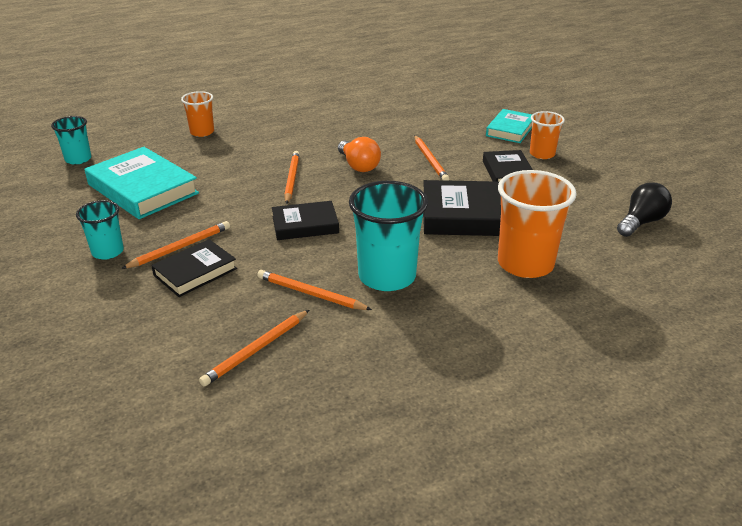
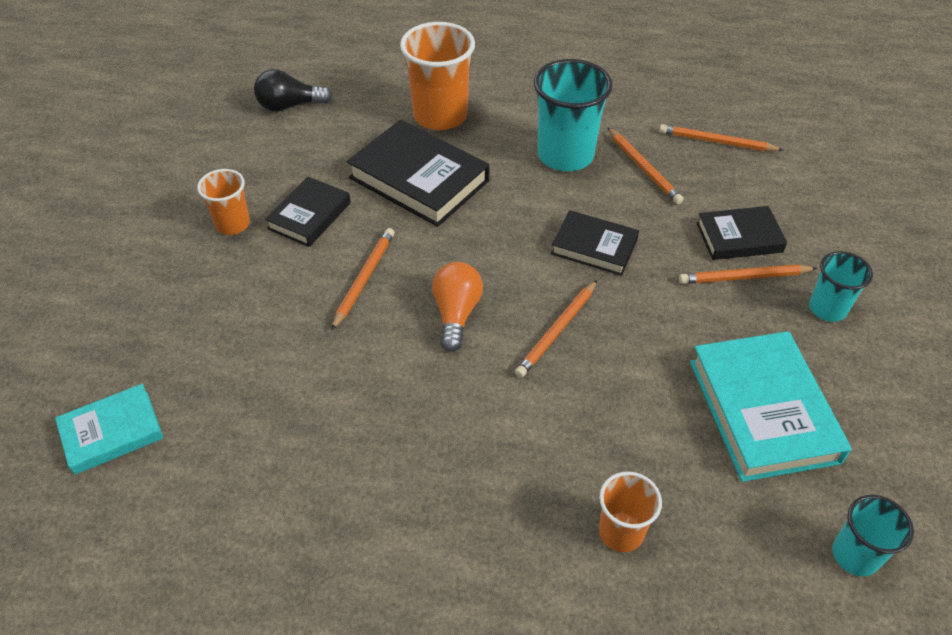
camera: 145 degrees left, 15 degrees up
orange pencil [199,310,309,387] -> orange pencil turned 150 degrees counterclockwise [659,124,783,151]
turquoise book [486,109,532,143] -> turquoise book moved to [55,384,163,475]

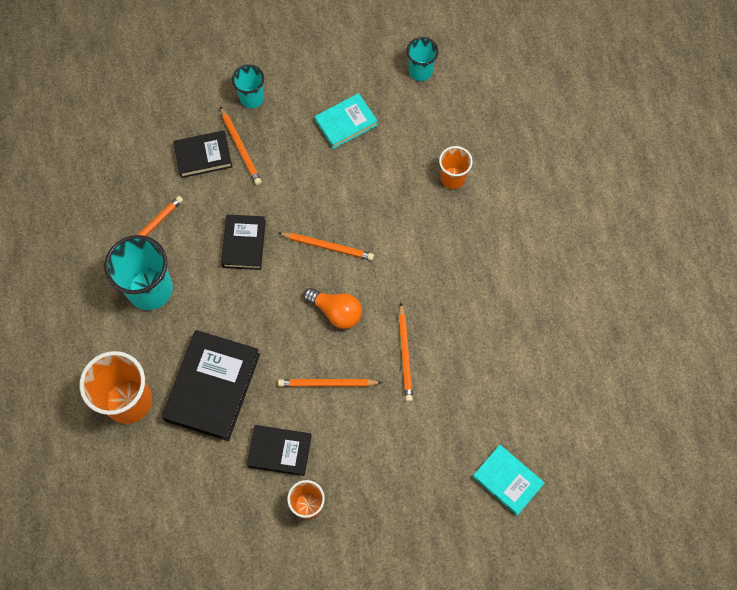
camera: 110 degrees left, 20 degrees up
black light bulb [254,69,332,112] -> none
orange light bulb [432,262,483,352] -> orange light bulb turned 135 degrees counterclockwise [304,288,362,329]
orange pencil [659,124,783,151] -> orange pencil moved to [399,303,413,402]
turquoise book [690,331,852,482] -> turquoise book [315,93,378,149], size x0.60
black book [697,206,787,260] -> black book turned 75 degrees counterclockwise [173,131,232,178]

